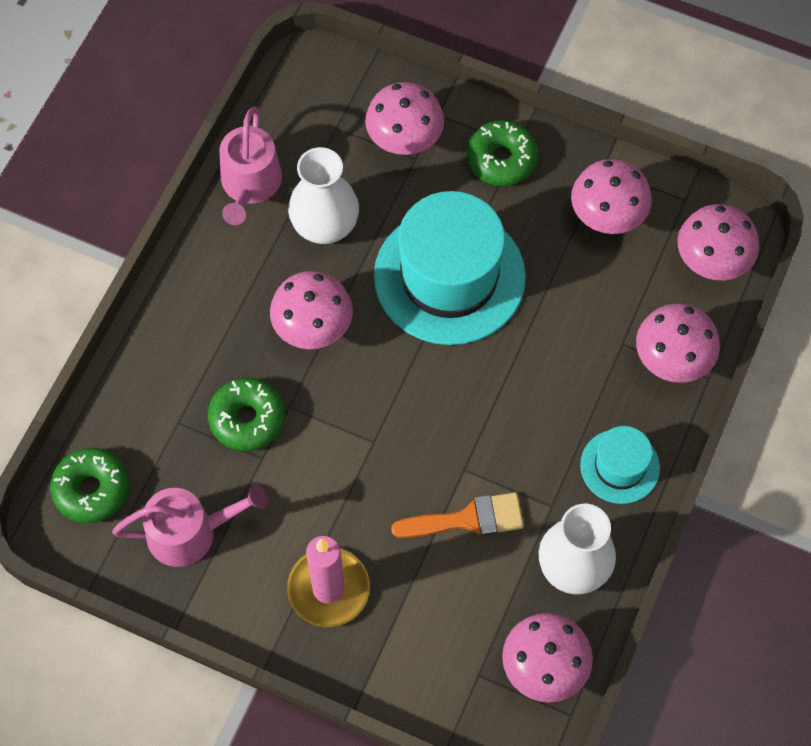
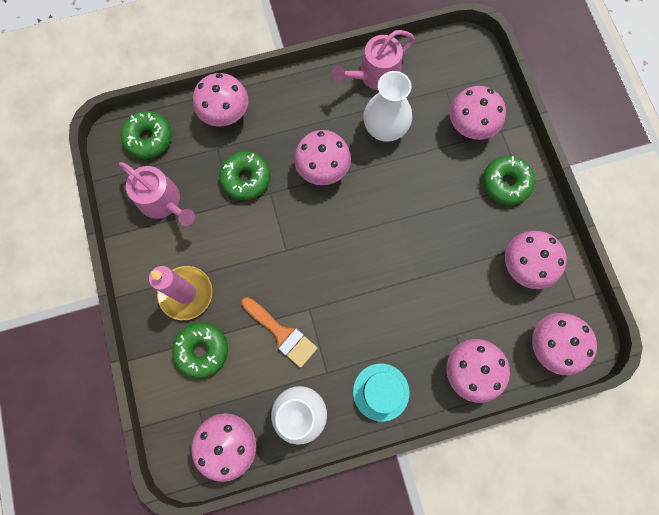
camera: 50 degrees right, 10 degrees up
turquoise hat [374,191,526,345] -> none
none -> green donut [172,322,228,378]
none -> pink mushroom [193,73,248,127]

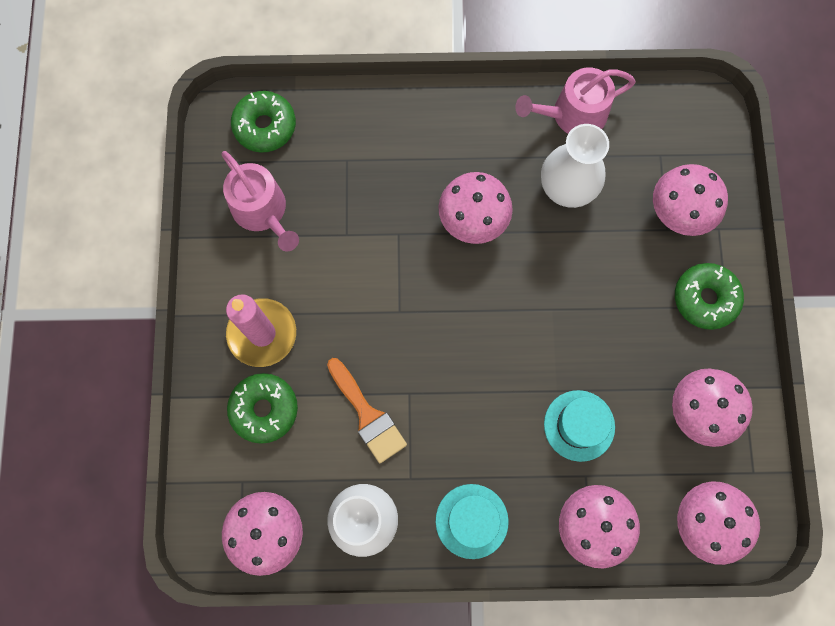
camera: 15 degrees right, 0 degrees up
pink mushroom [193,73,248,127] -> none
green donut [219,151,270,200] -> none
none -> turquoise hat [544,390,615,462]

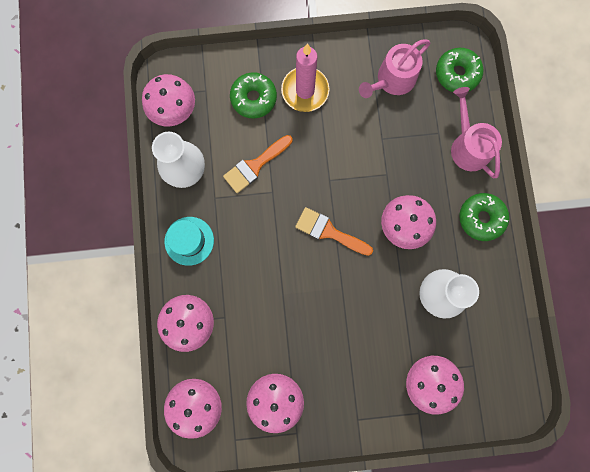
camera: 85 degrees right, 5 degrees up
pink watering can [515,68,636,134] -> pink watering can moved to [451,87,502,178]
turquoise hat [544,390,615,462] -> none
green donut [675,263,744,330] -> green donut moved to [459,193,509,241]
none -> orange brush [295,207,373,256]

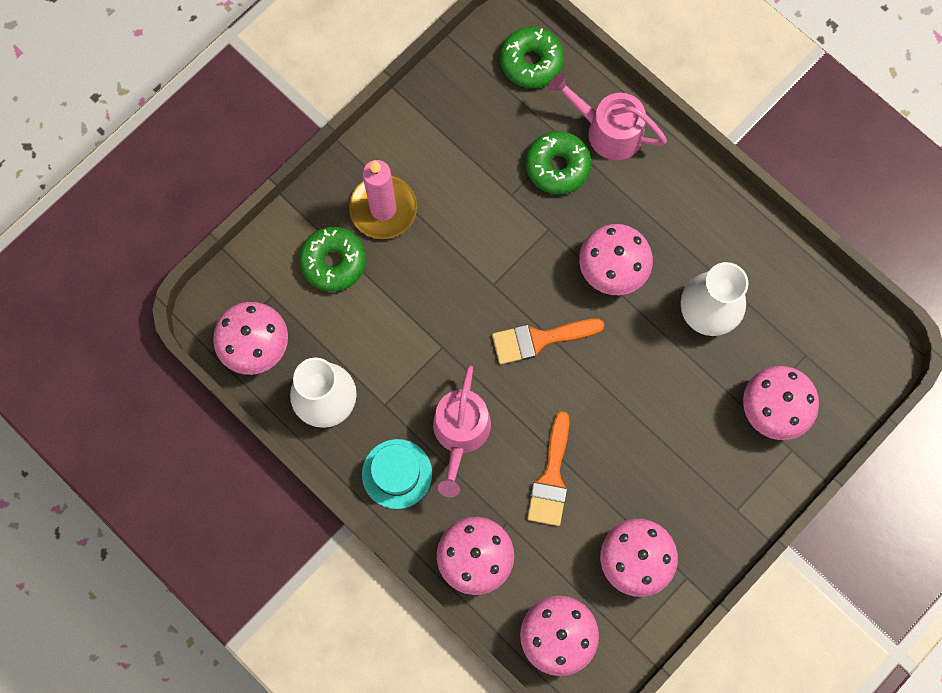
camera: 40 degrees left, 5 degrees down
orange brush [223,135,292,193] -> orange brush moved to [527,411,569,526]
pink watering can [359,39,430,98] -> pink watering can moved to [433,365,491,497]
green donut [459,193,509,241] -> green donut moved to [526,131,591,194]

